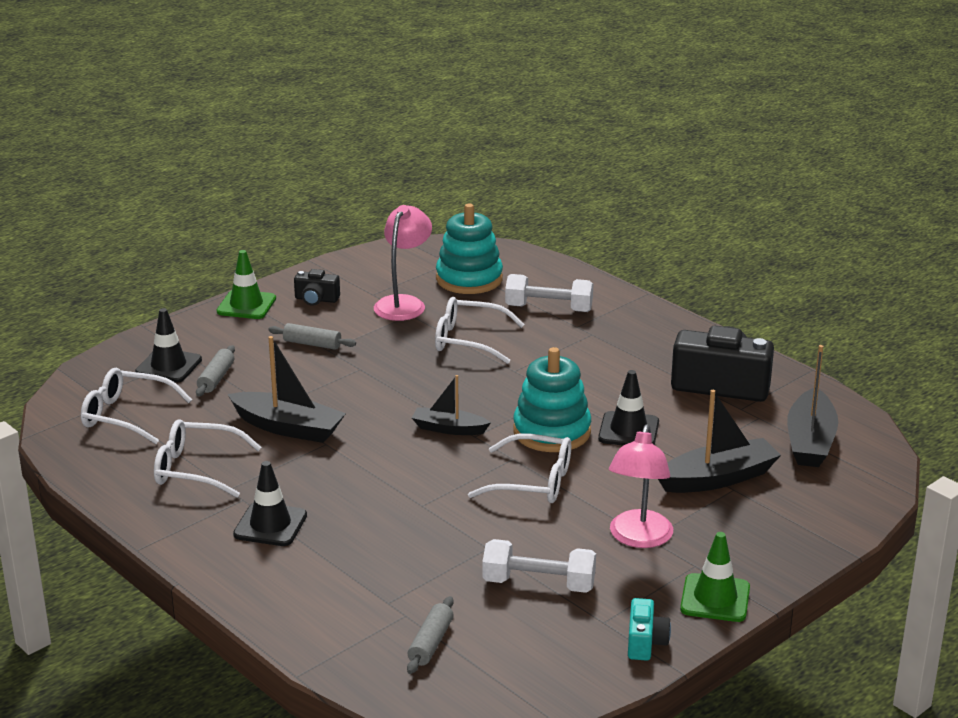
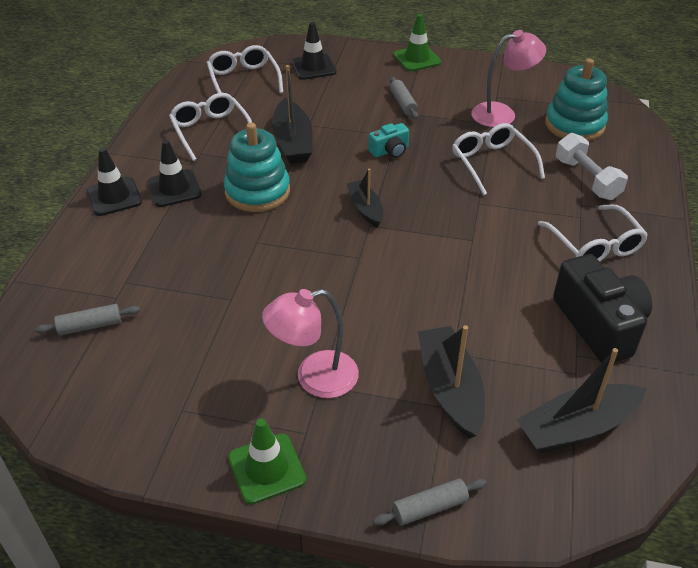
camera: 55 degrees right, 15 degrees up
grey rolling pin [196,345,235,397] -> grey rolling pin moved to [373,479,487,526]
black camera [294,269,340,306] -> none
white glasses [468,434,571,503] -> white glasses moved to [538,205,648,262]
white dumbbell [482,539,596,593] -> none
turquoise stacking toy [513,347,591,452] -> turquoise stacking toy moved to [224,123,290,212]
black traffic cone [598,370,659,445] -> black traffic cone moved to [87,148,142,216]
turquoise camera [628,598,671,661] -> turquoise camera moved to [369,123,409,158]
black boat [658,390,781,493] -> black boat turned 135 degrees counterclockwise [418,325,485,439]

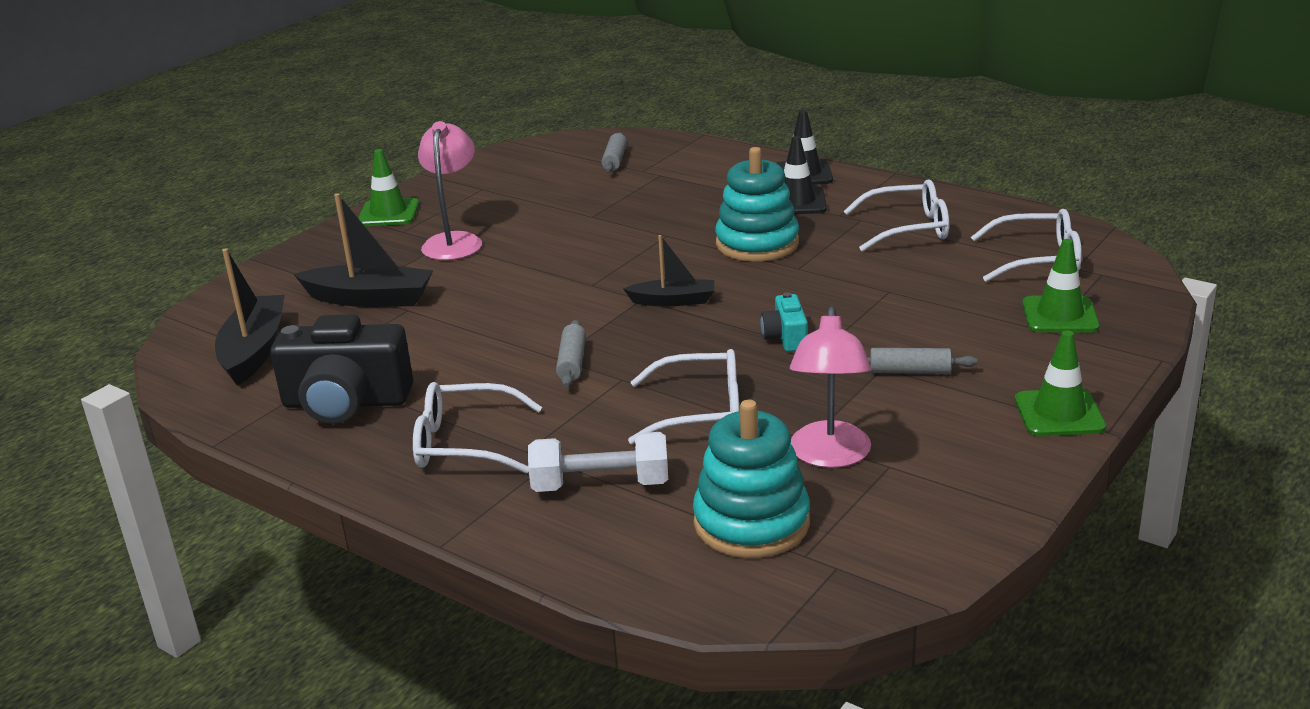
camera: 115 degrees right, 15 degrees down
black boat [272,65,313,164] -> none
black traffic cone [291,22,337,80] -> green traffic cone [1022,239,1100,332]
grey rolling pin [373,479,487,526] -> grey rolling pin moved to [556,320,586,387]

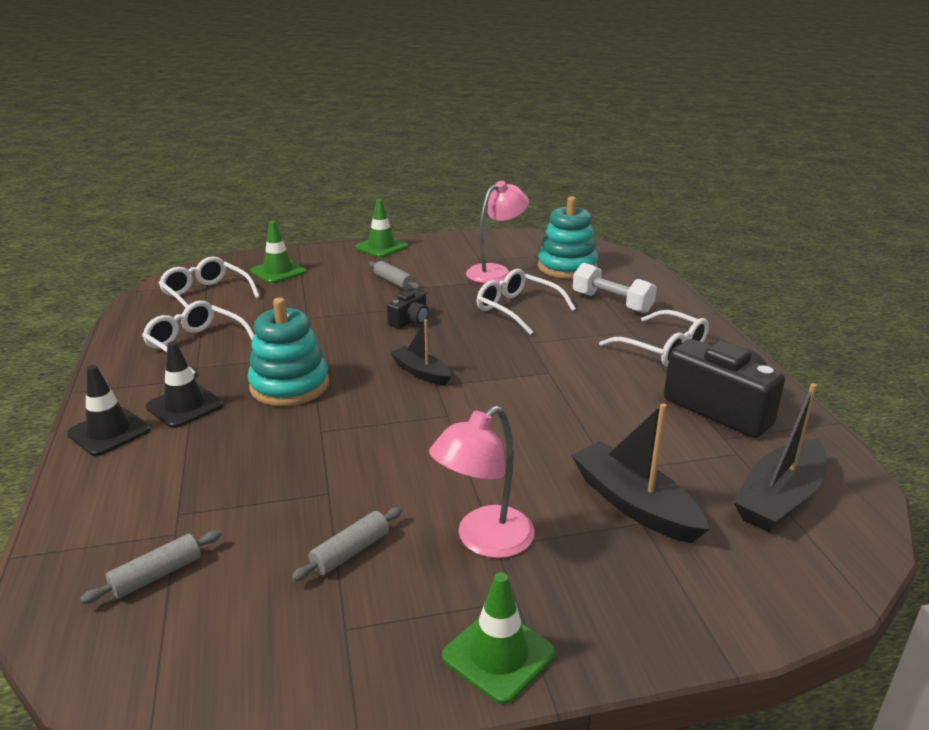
camera: 140 degrees left, 0 degrees up
grey rolling pin [556,320,586,387] -> grey rolling pin moved to [291,507,403,581]
turquoise camera [760,292,808,352] -> black camera [387,290,429,329]

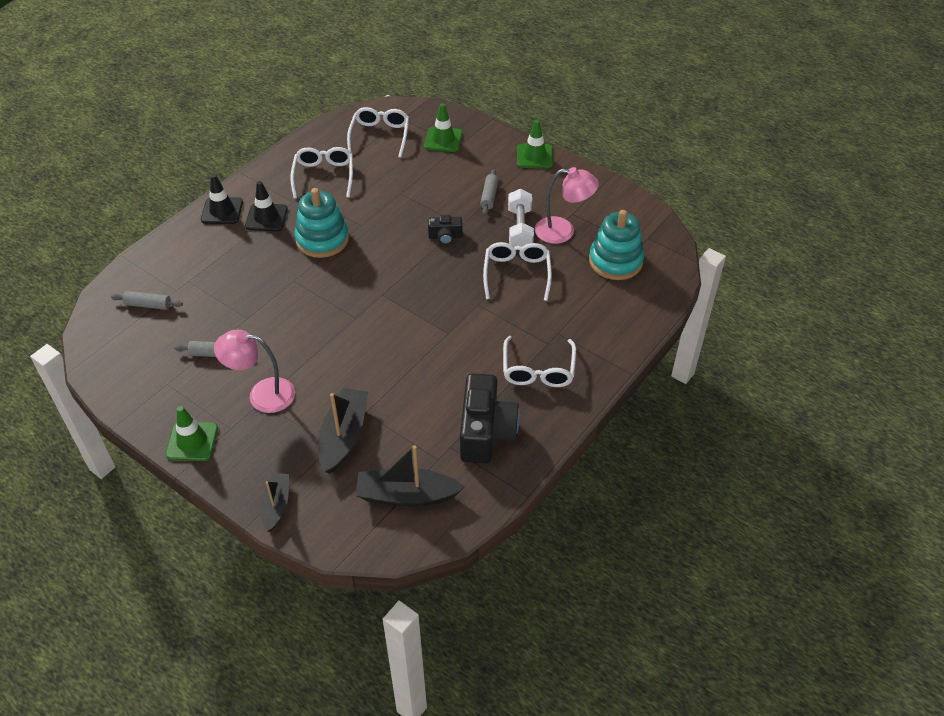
camera: 50 degrees right, 20 degrees up
black boat [390,320,451,385] -> black boat moved to [260,473,289,532]
white dumbbell [573,263,657,313] -> white dumbbell moved to [508,189,534,247]

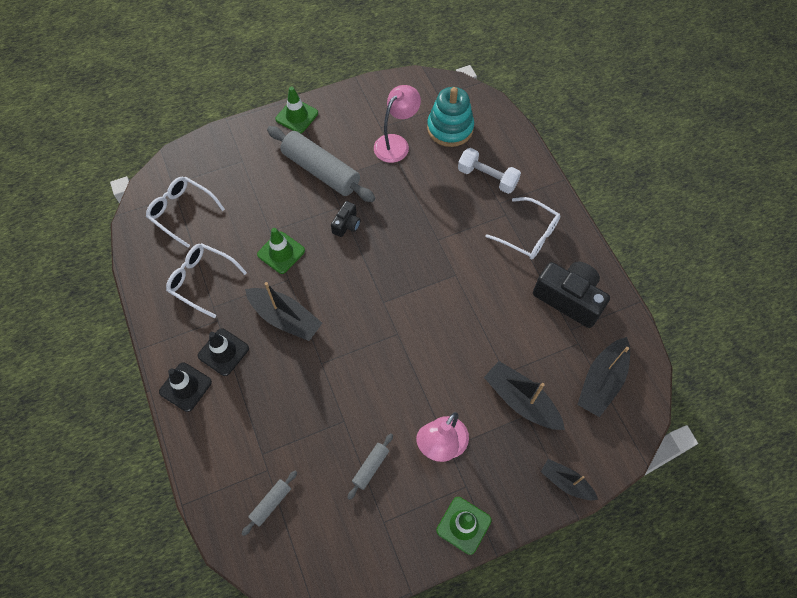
camera: 60 degrees left, 15 degrees up
turquoise stacking toy [295,188,349,258] -> black boat [245,282,322,341]
green traffic cone [424,103,462,152] -> green traffic cone moved to [257,228,305,274]
grey rolling pin [480,169,498,215] -> grey rolling pin [267,126,375,202], size x2.18
white glasses [483,242,552,301] -> none
white dumbbell [508,189,534,247] -> white dumbbell moved to [458,148,521,194]

